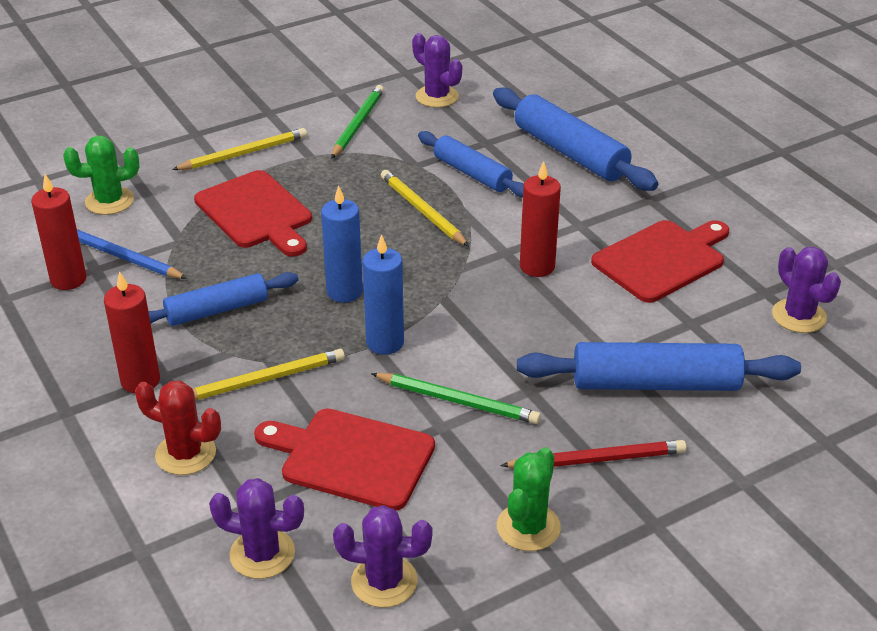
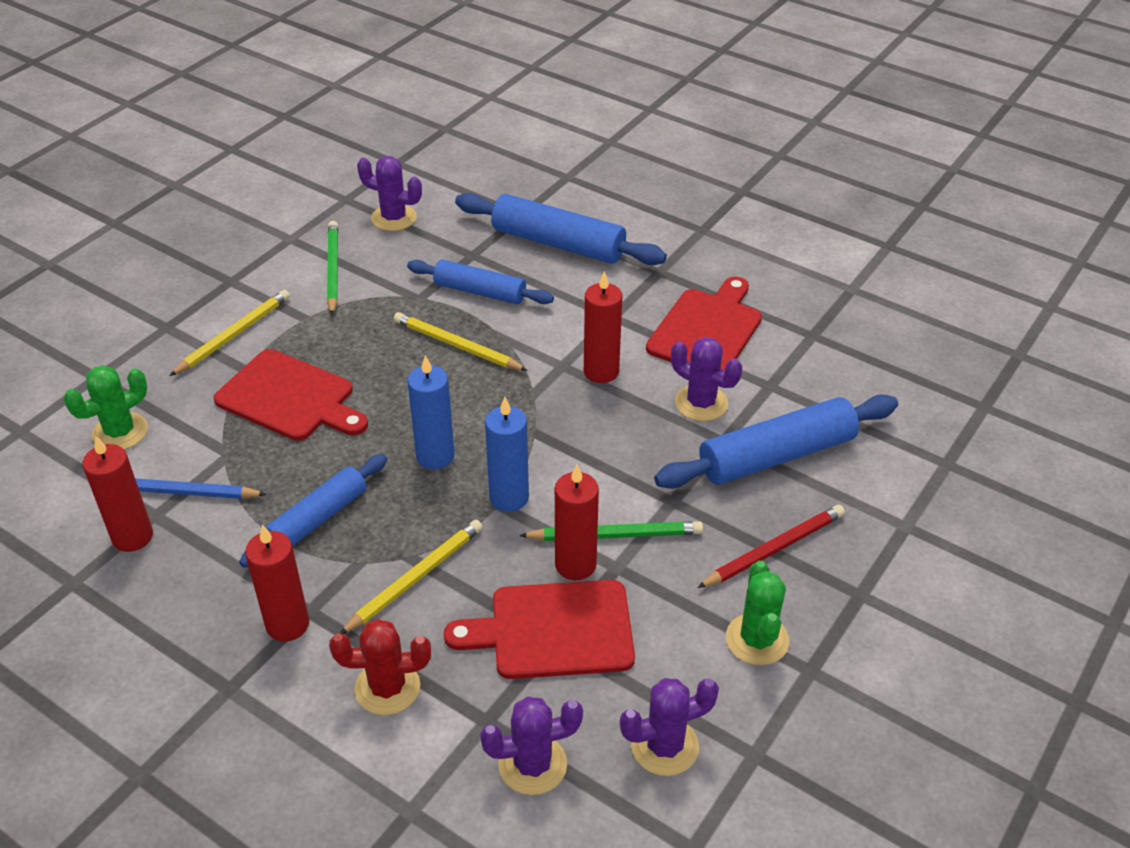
camera: 25 degrees left, 5 degrees up
purple cactus [772,247,841,333] -> purple cactus moved to [671,337,742,421]
none -> red candle [555,465,599,580]

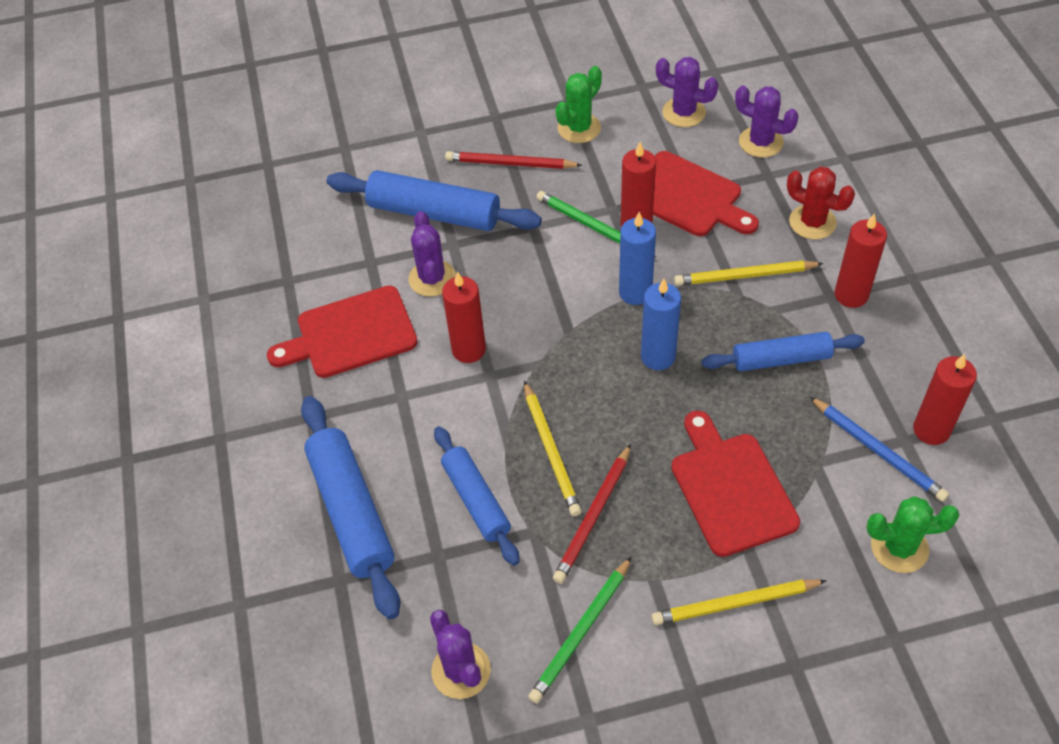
camera: 135 degrees left, 10 degrees up
none -> red pencil [553,444,631,584]

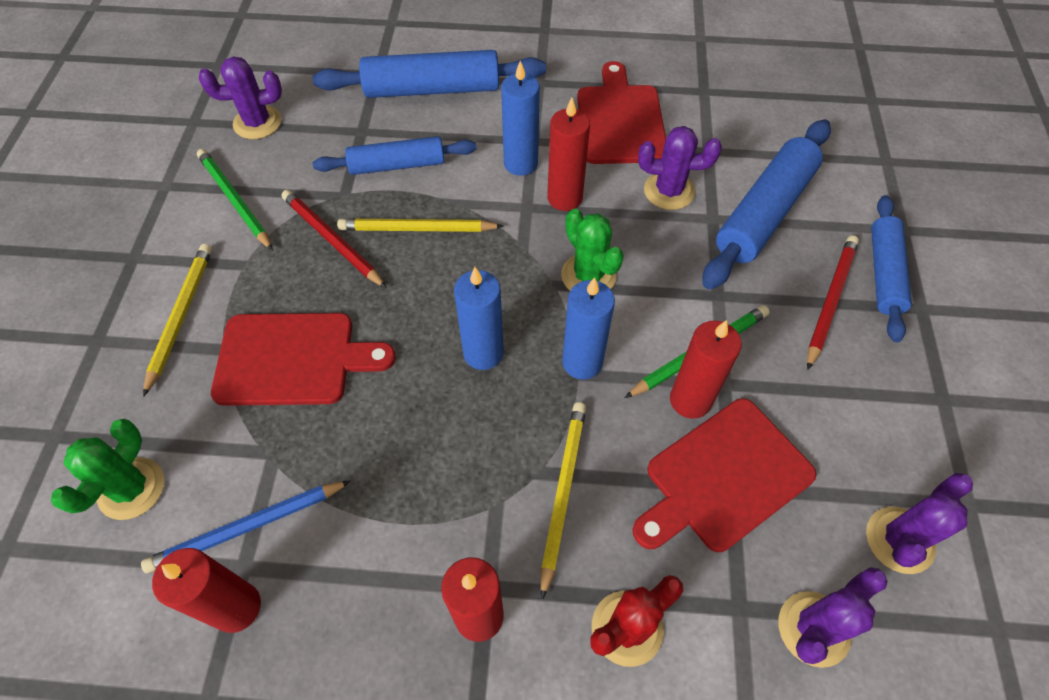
camera: 105 degrees right, 5 degrees up
green cactus [556,66,602,143] -> green cactus moved to [561,209,624,290]
blue rolling pin [702,332,865,371] -> blue rolling pin moved to [871,195,912,342]
none -> blue candle [501,61,540,176]

